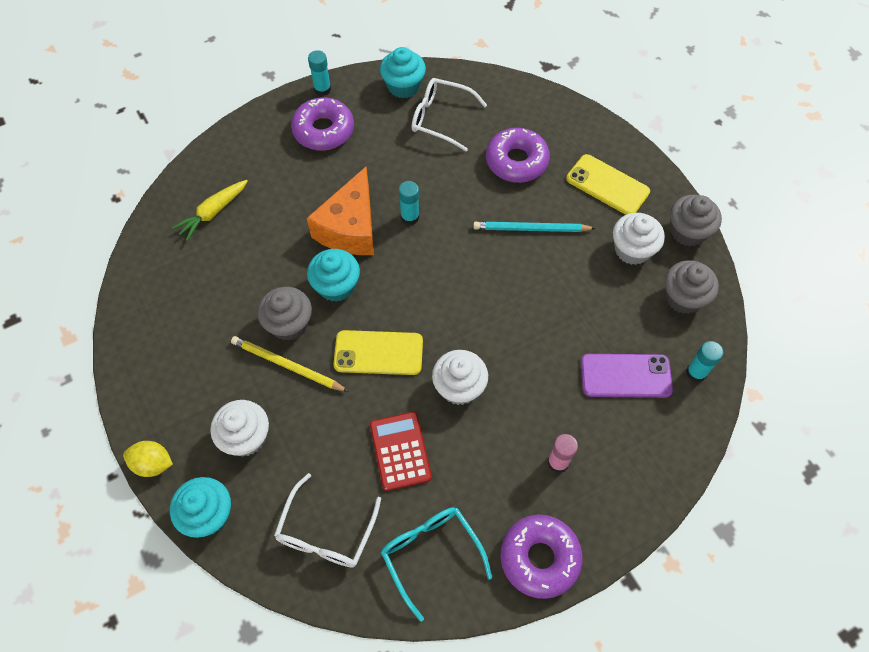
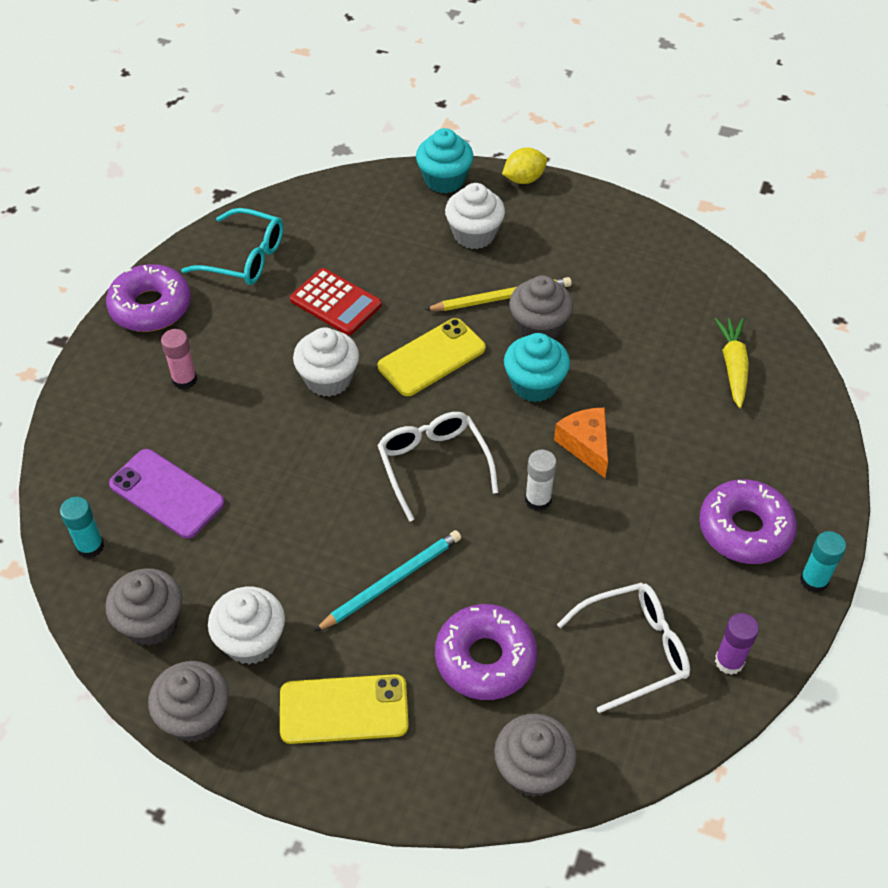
camera: 140 degrees right, 10 degrees down
white glasses [274,473,381,567] -> white glasses moved to [377,412,499,522]
orange cheese [307,167,374,255] -> orange cheese [554,408,608,478], size x0.59
turquoise cupcake [380,47,426,98] -> purple glue stick [715,613,759,675]
turquoise glue stick [399,181,419,225] -> white glue stick [525,450,557,511]
purple phone [581,354,673,398] -> purple phone turned 75 degrees clockwise [109,449,225,539]
none -> grey cupcake [494,714,577,797]

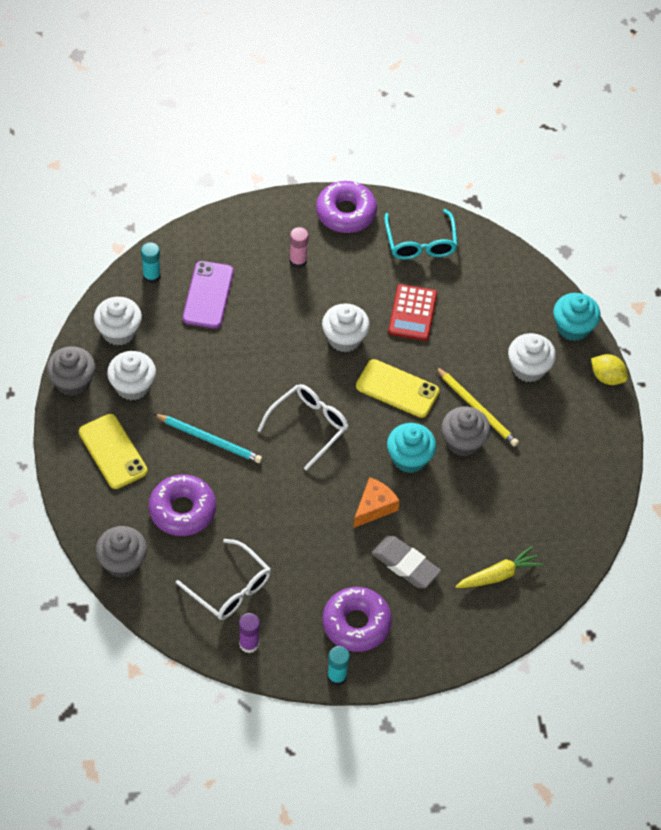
camera: 60 degrees right, 5 degrees up
grey cupcake [105,568,182,646] -> white cupcake [94,297,142,346]
white glue stick [525,450,557,511] -> none
none -> grey eraser [372,536,441,588]

